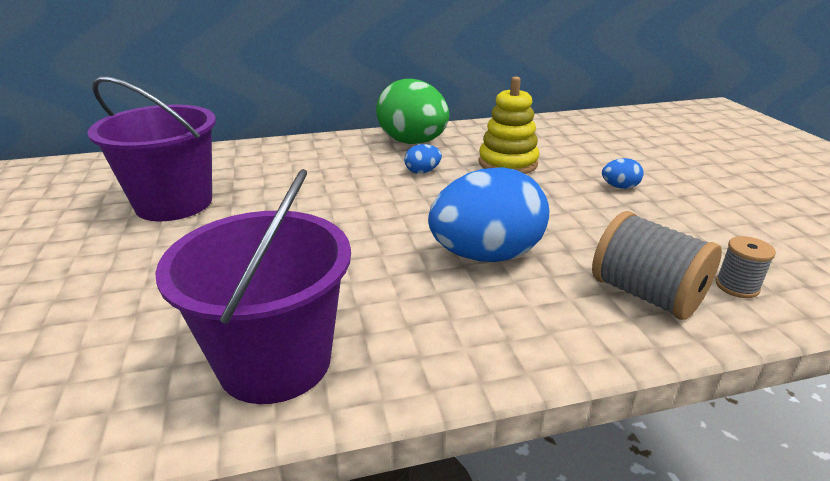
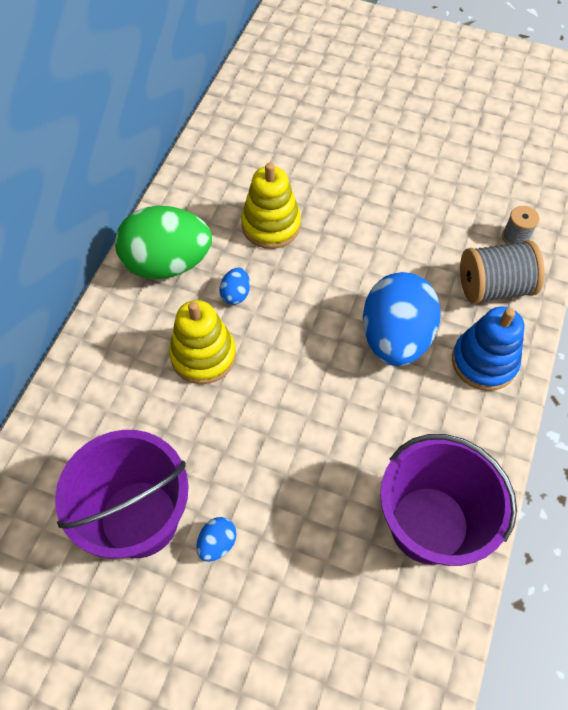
camera: 55 degrees left, 30 degrees up
blue egg [602,158,643,189] -> blue egg moved to [196,517,237,562]
none -> yellow stacking toy [169,300,236,384]
none -> blue stacking toy [452,307,525,391]

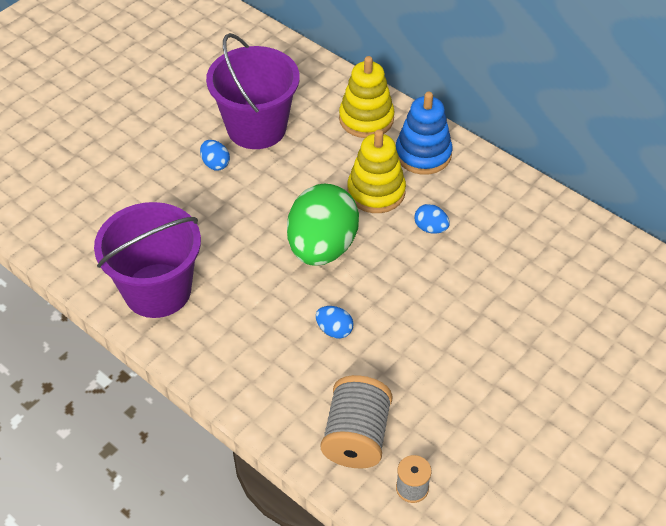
camera: 110 degrees right, 10 degrees down
green egg [115,206,212,279] -> green egg moved to [287,183,359,266]
yellow stacking toy [241,163,301,249] -> yellow stacking toy moved to [339,56,394,138]
blue egg [363,272,441,366] -> blue egg [316,306,354,338], size x0.41
blue stacking toy [452,307,525,391] -> blue stacking toy moved to [396,92,453,175]

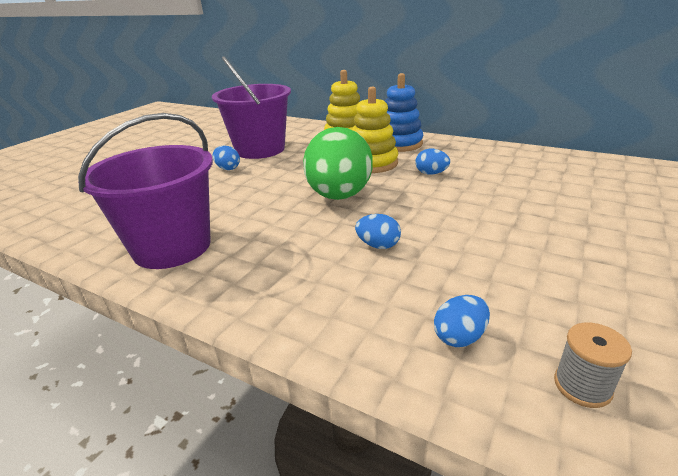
camera: 10 degrees left, 20 degrees down
grey spool [321,375,393,469] -> blue egg [434,295,490,347]

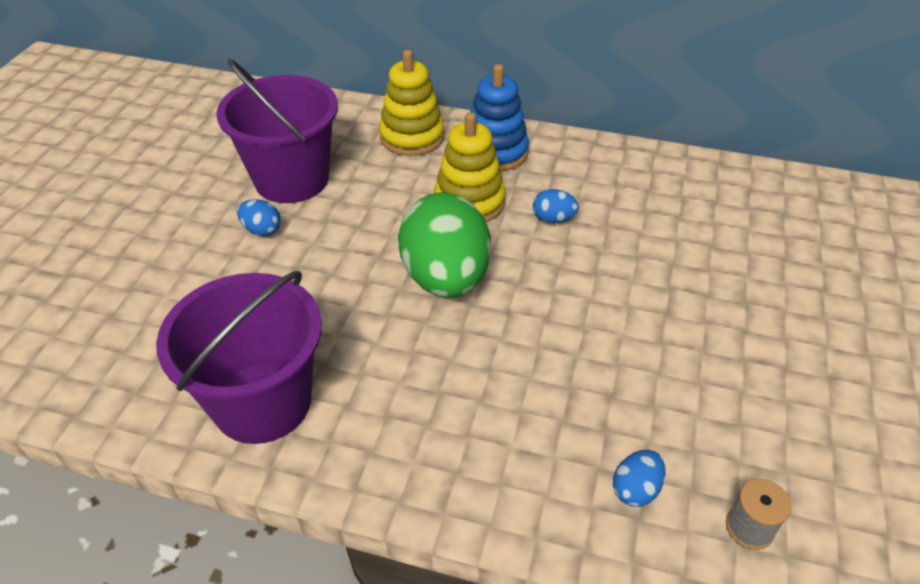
camera: 15 degrees left, 15 degrees up
blue egg [355,214,401,249] -> none

